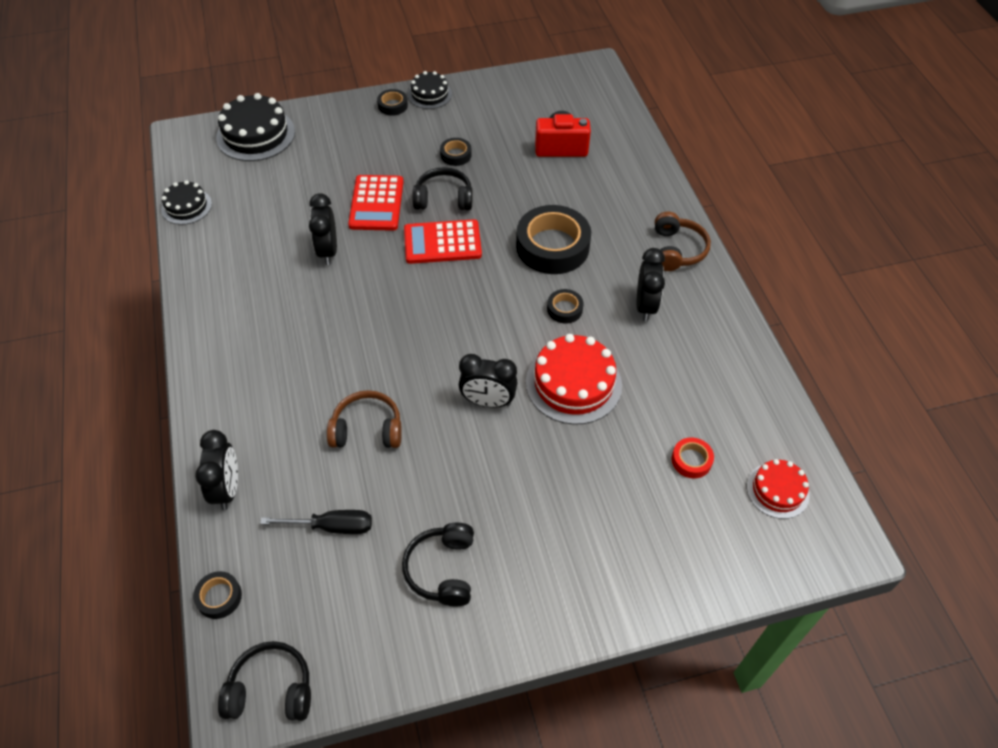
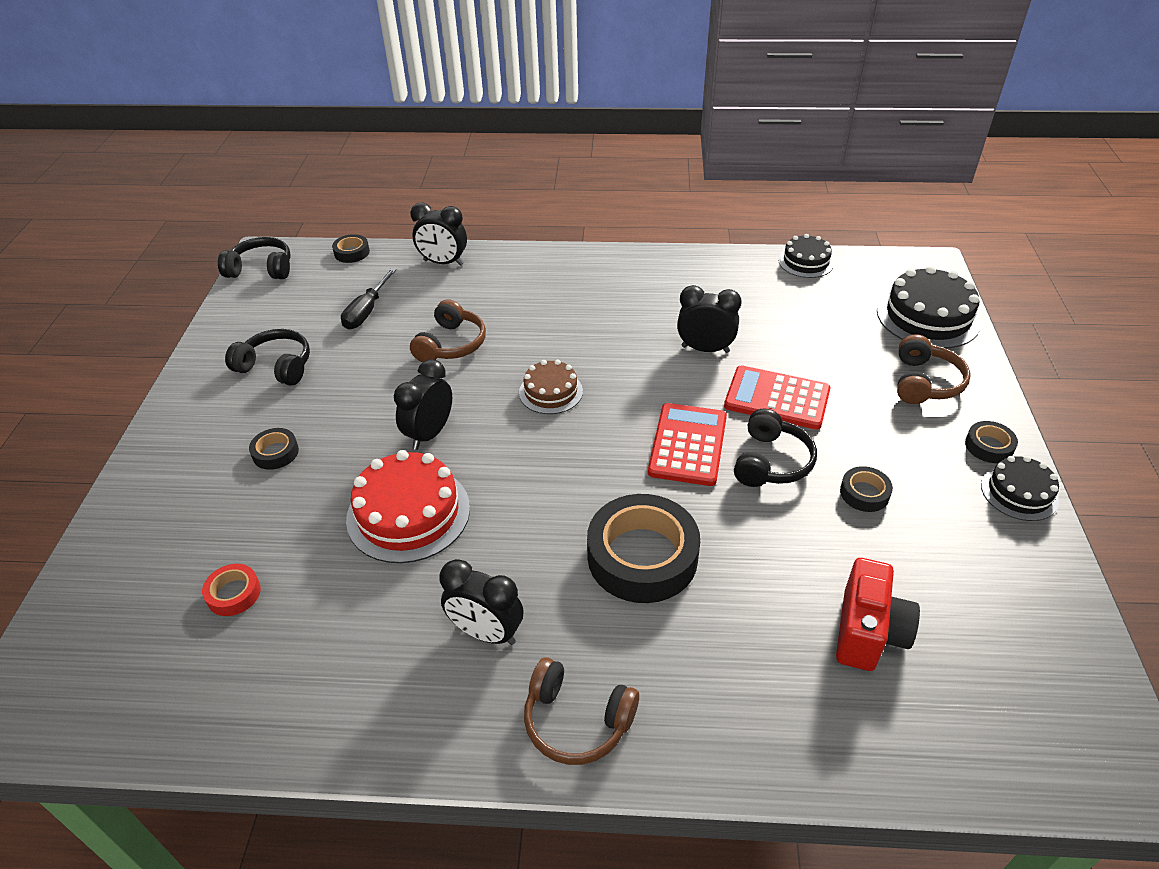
camera: 110 degrees right, 10 degrees down
black headphones [218,641,311,721] -> black headphones turned 105 degrees counterclockwise [218,237,291,279]
black tape [547,289,584,324] -> black tape moved to [249,428,299,470]
red cake [747,459,810,519] -> none
none -> brown cake [519,359,583,414]
none -> brown headphones [897,334,971,404]

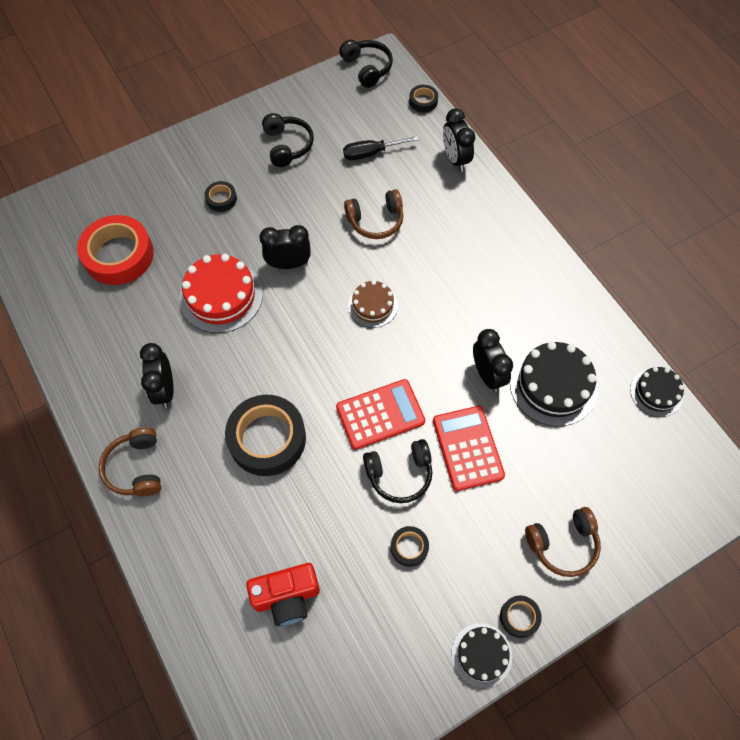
camera: 55 degrees right, 20 degrees up
red tape [202,564,261,616] -> red tape [77,215,154,285], size x2.17
black cake [877,266,981,349] -> black cake moved to [510,341,598,427]

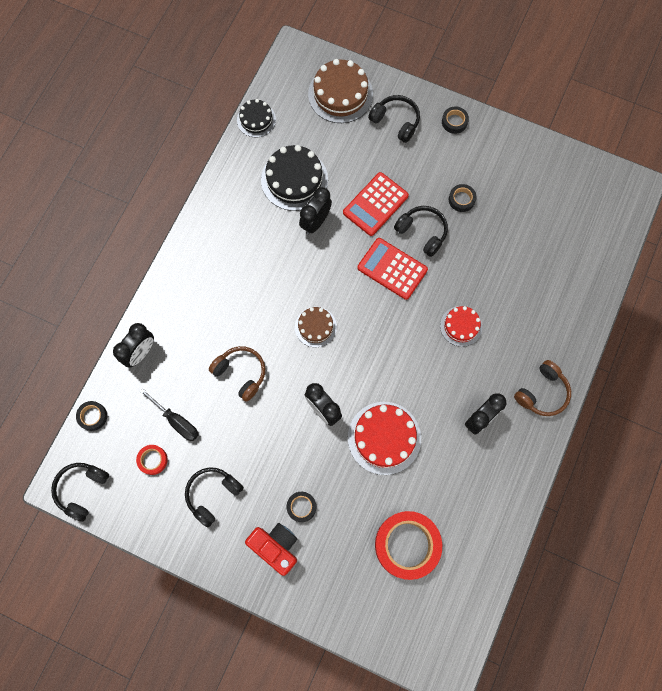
camera: 125 degrees left, 10 degrees up
black tape [225,395,306,476] -> red cake [440,306,482,347]
red camera [246,563,320,626] -> red camera moved to [245,523,297,576]
black cake [452,623,512,688] -> none
brown headphones [525,507,601,577] -> black headphones [368,95,420,143]
none -> red tape [136,445,168,475]
none -> brown cake [308,59,373,123]

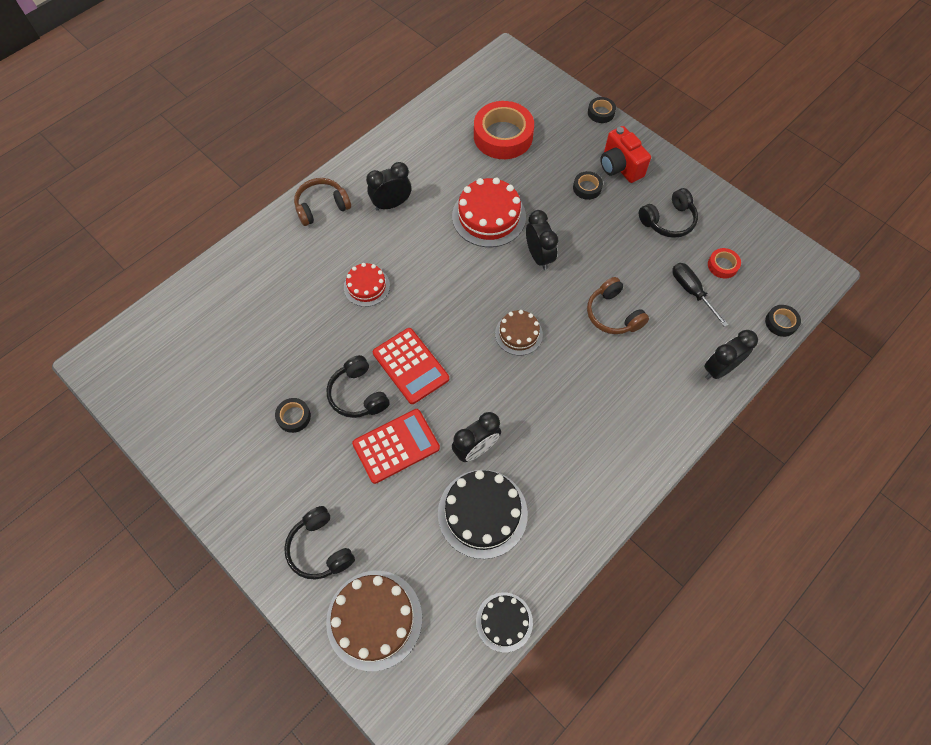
camera: 160 degrees left, 10 degrees down
black headphones [51,463,109,522] -> none
black tape [442,106,469,134] -> black tape moved to [588,97,616,123]

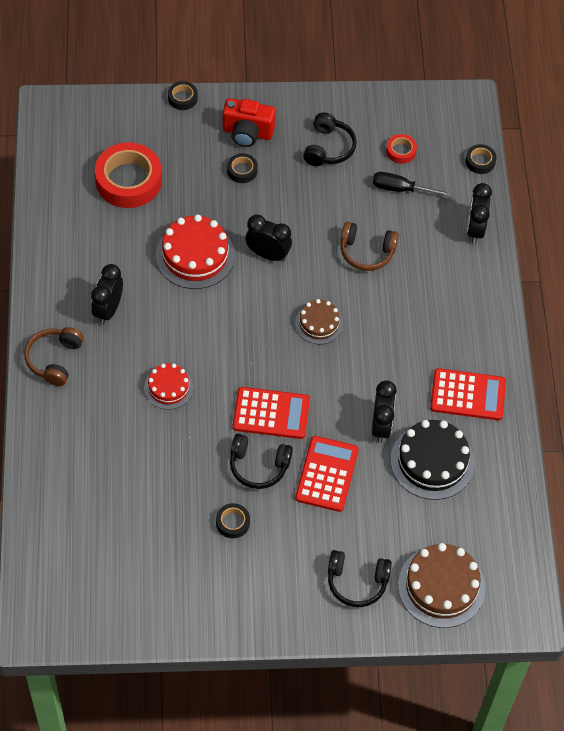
camera: 50 degrees left, 5 degrees down
black cake [476,592,533,652] -> none
none -> red calculator [430,368,506,420]

